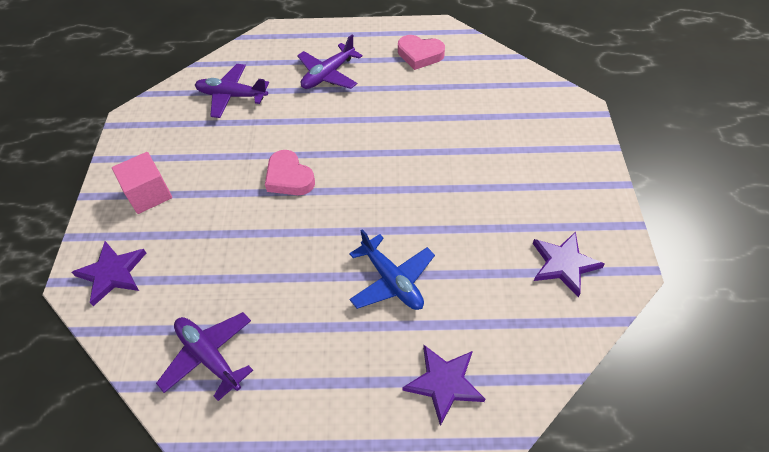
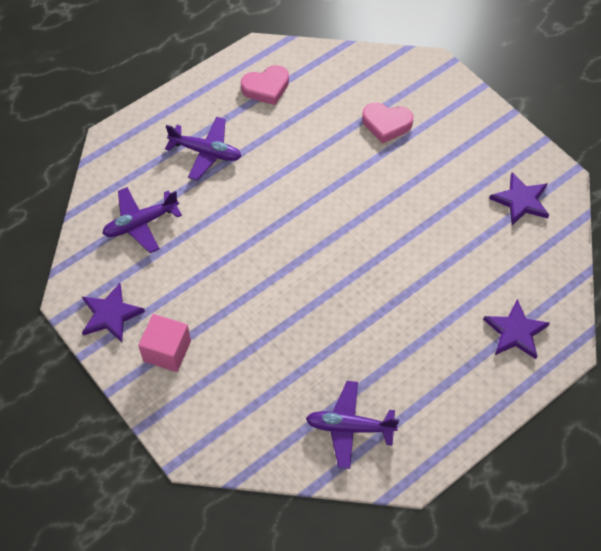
camera: 40 degrees left, 5 degrees up
purple star [72,241,146,306] -> purple star moved to [82,283,145,342]
pink heart [265,150,315,195] -> pink heart moved to [362,103,413,144]
purple plane [297,35,363,89] -> purple plane turned 75 degrees counterclockwise [165,117,242,180]
blue plane [349,229,435,310] -> none

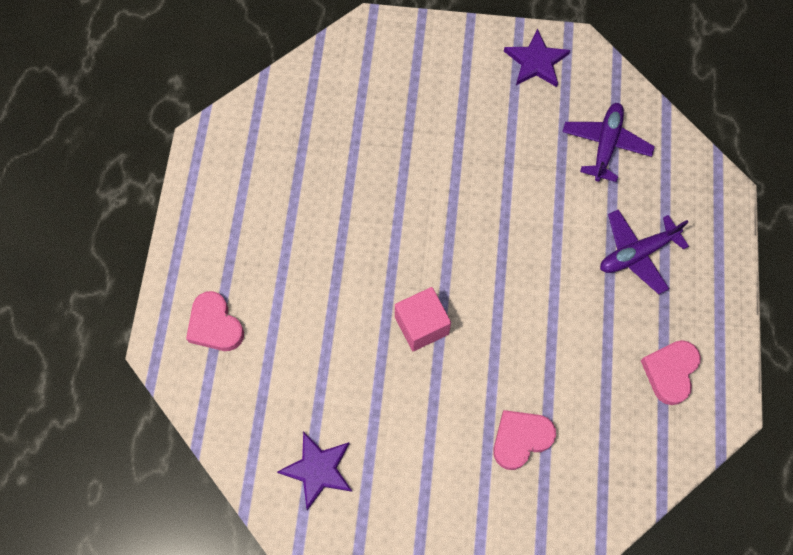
camera: 135 degrees right, 10 degrees up
pink cube [138,314,191,372] -> pink cube moved to [395,287,451,351]
purple plane [306,381,399,469] -> none
purple star [483,299,550,359] -> pink heart [186,291,244,351]

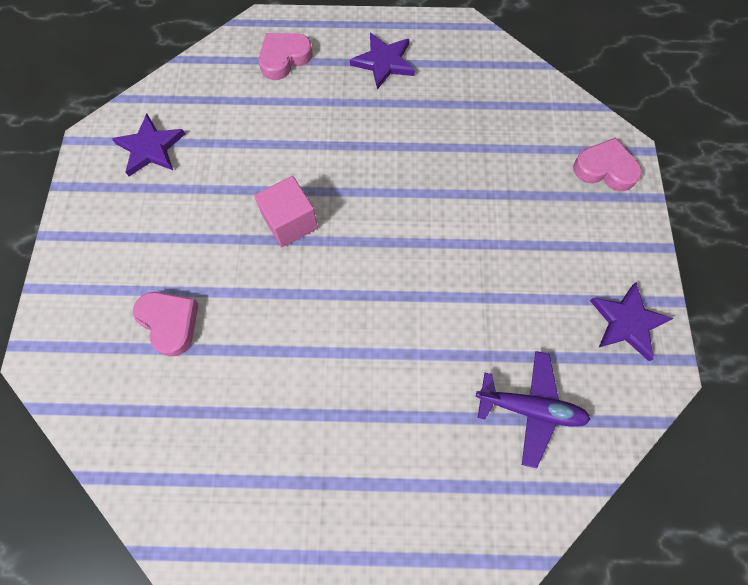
camera: 85 degrees right, 0 degrees up
purple plane [600,209,689,294] -> none
pink heart [641,340,701,405] -> pink heart moved to [573,138,642,191]
none -> purple star [350,33,415,90]

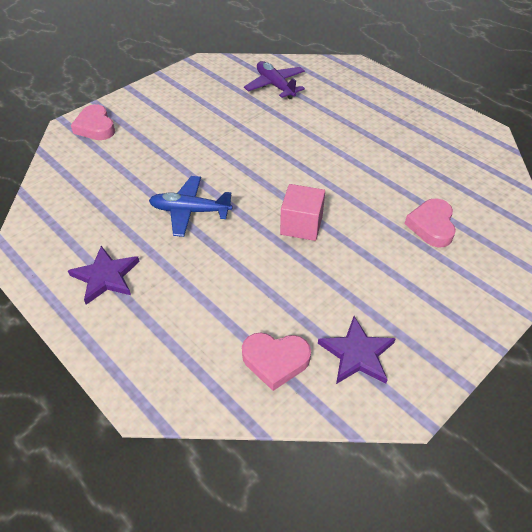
camera: 135 degrees left, 20 degrees down
pink heart [259,33,313,80] -> pink heart moved to [242,333,311,391]
purple star [590,282,674,361] -> none
none -> blue plane [149,176,233,237]

